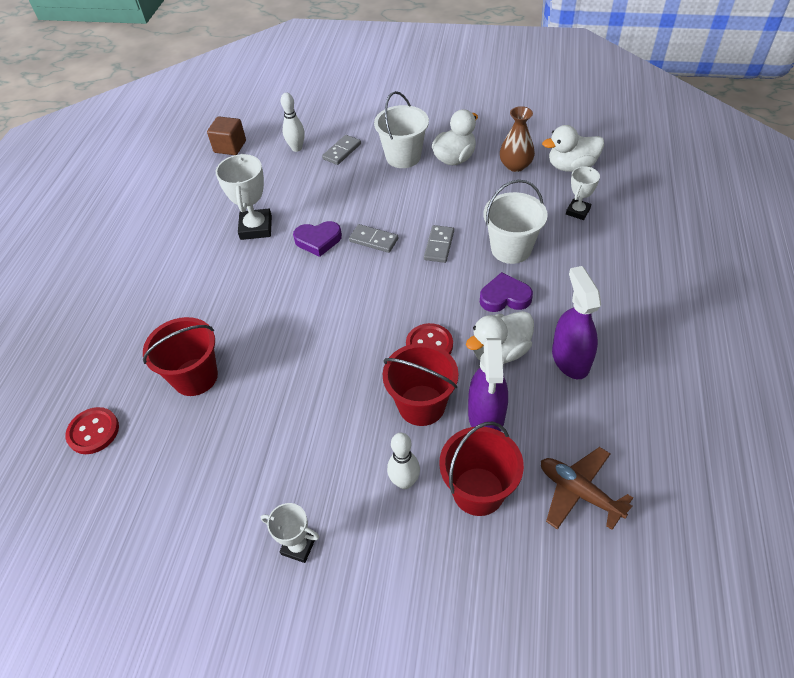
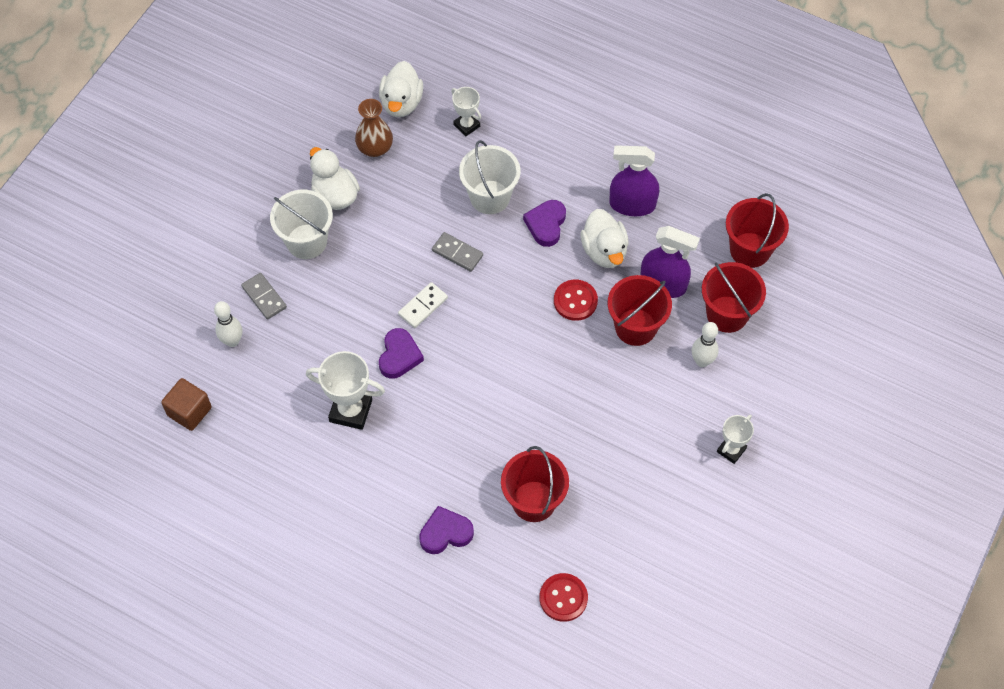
camera: 75 degrees left, 10 degrees up
grey domino [349,224,398,253] -> white domino [398,282,448,328]
brown plane [541,447,633,530] -> red bucket [726,193,789,268]
none -> purple heart [419,506,474,554]

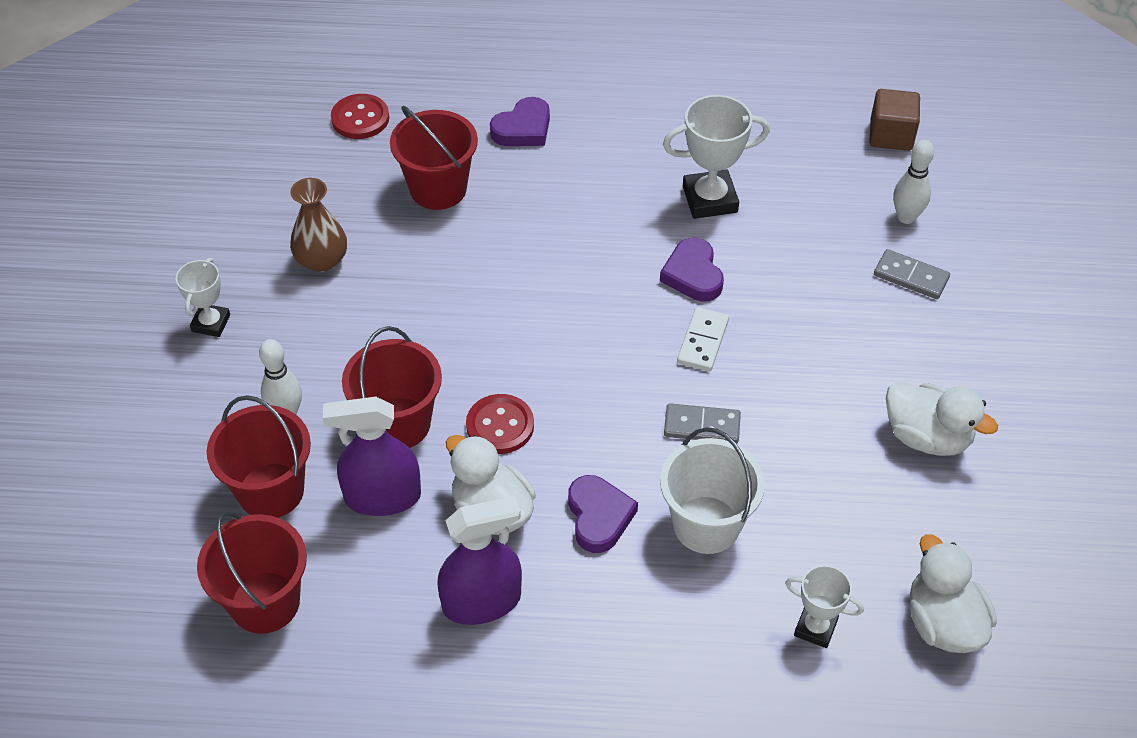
camera: 155 degrees right, 10 degrees down
white bucket [270,190,333,259] -> none
brown vase [355,99,393,157] -> brown vase moved to [290,178,347,272]

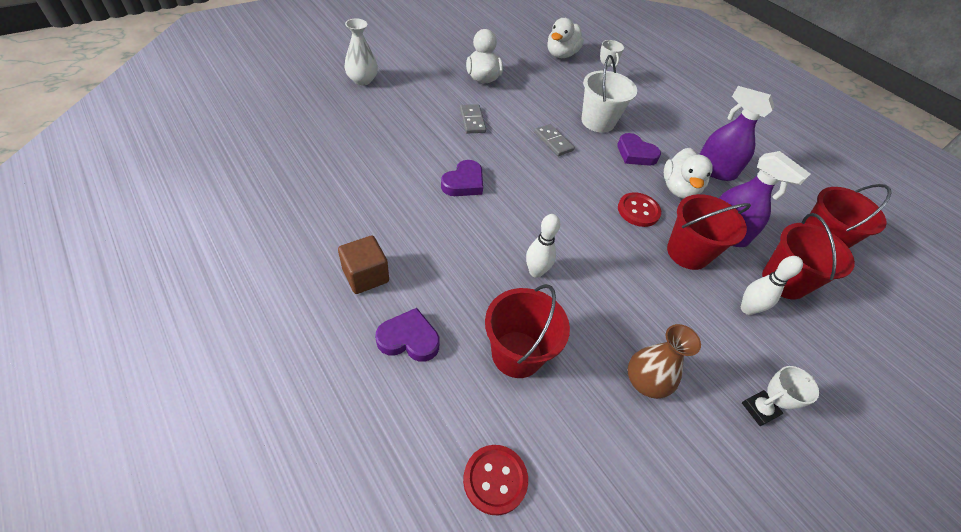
camera: 135 degrees left, 0 degrees up
purple heart [568,475,638,553] -> purple heart turned 90 degrees counterclockwise [617,133,661,166]
white trophy [663,95,770,219] -> none
white domino [677,307,729,371] -> none
brown cube [870,89,920,151] -> brown cube moved to [338,235,389,294]
grey domino [874,249,950,299] -> grey domino moved to [460,104,486,133]
white bowling pin [893,140,934,224] -> white bowling pin moved to [526,214,560,278]
none -> white vase [345,19,378,85]

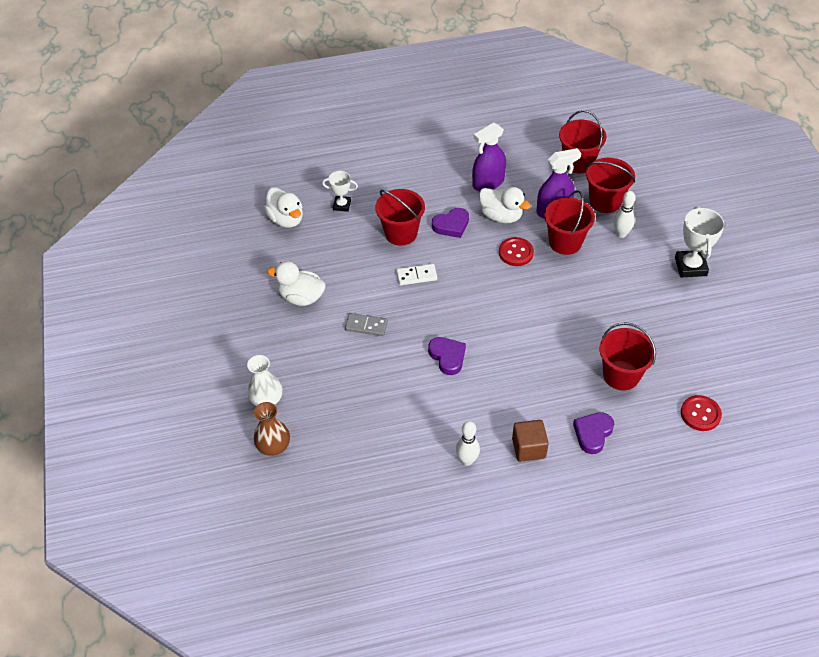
camera: 60 degrees left, 0 degrees up
white bowling pin [526,214,560,278] -> white bowling pin moved to [456,421,480,466]
grey domino [534,124,575,156] -> white domino [396,264,437,285]
white bucket [582,55,637,133] -> red bucket [375,189,425,246]
brown vase [627,324,701,399] -> brown vase moved to [254,402,290,456]
white trophy [742,366,819,426] -> white trophy [675,206,725,277], size x1.64

